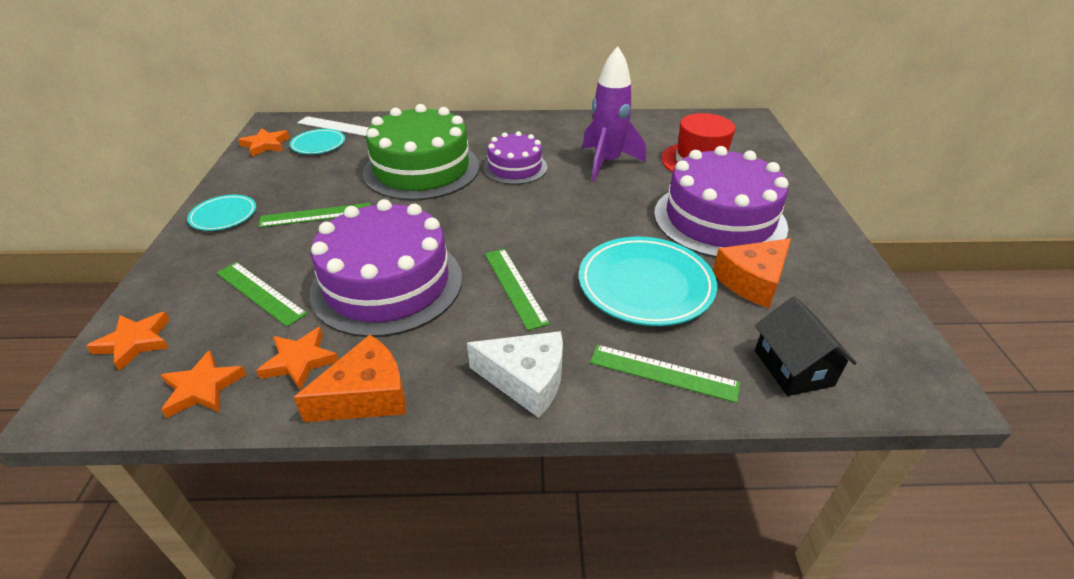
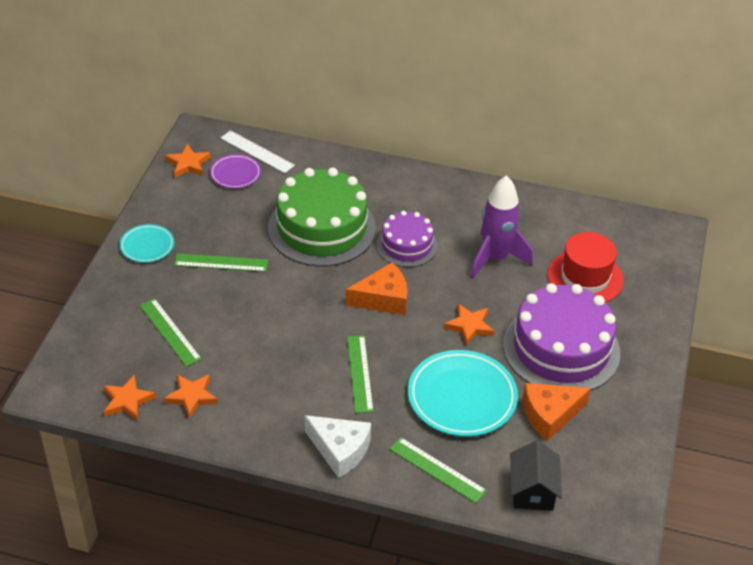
camera: 15 degrees right, 5 degrees up
orange star [86,312,170,371] -> orange star moved to [444,304,494,346]
turquoise plate [290,129,345,154] -> purple plate [210,154,261,189]
orange cheese [293,335,406,422] -> orange cheese moved to [346,262,407,315]
purple cake [309,199,462,337] -> none

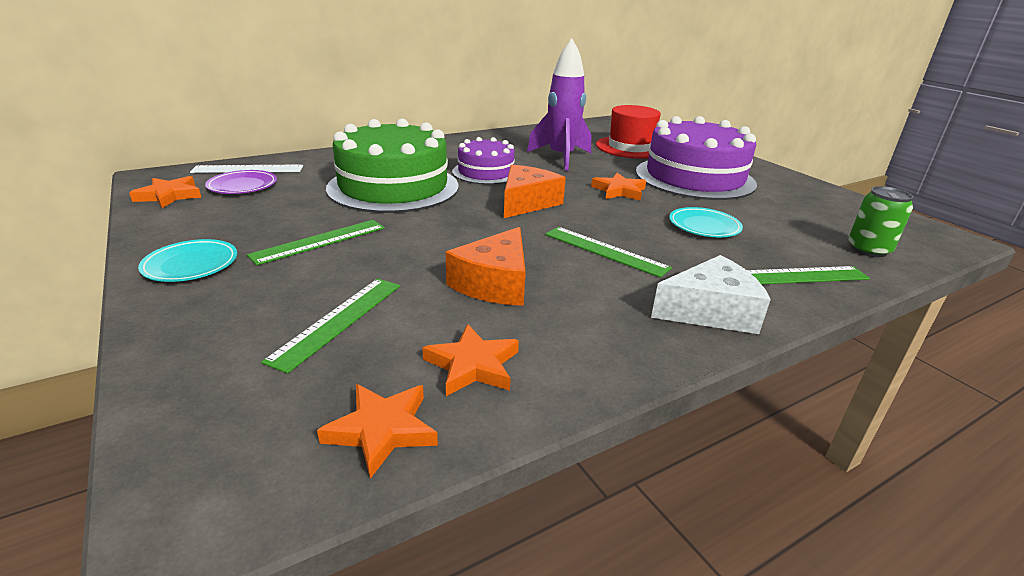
camera: 45 degrees left, 15 degrees down
green ruler [140,298,202,367] -> green ruler turned 75 degrees counterclockwise [261,279,400,374]
turquoise plate [408,350,518,437] -> turquoise plate [669,207,743,237], size x0.54
black house [510,440,562,511] -> green can [848,186,913,257]
orange cheese [523,383,591,441] -> orange cheese moved to [446,227,526,306]

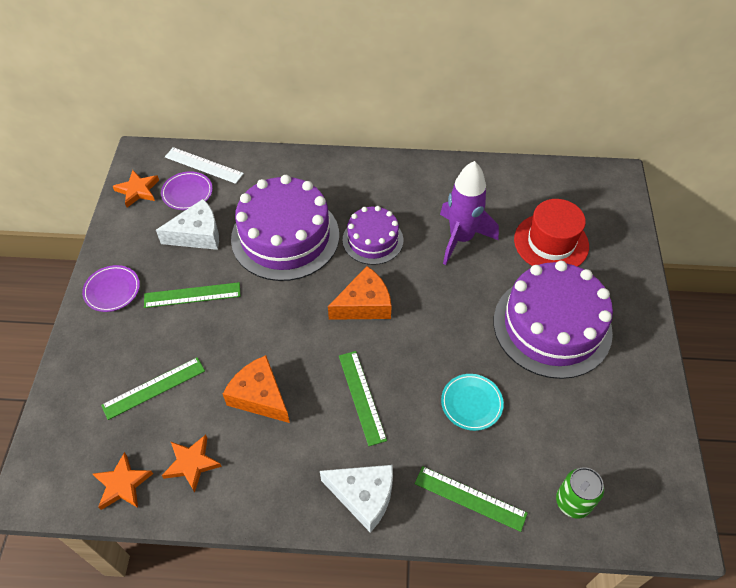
camera: 35 degrees right, 25 degrees up
turquoise plate [138,239,237,282] -> purple plate [82,265,140,312]
green cake [326,119,459,213] -> purple cake [231,175,339,281]
orange cheese [446,227,526,306] -> orange cheese turned 75 degrees clockwise [223,355,290,423]
orange star [591,173,646,201] -> none
none -> white cheese [156,199,219,250]

